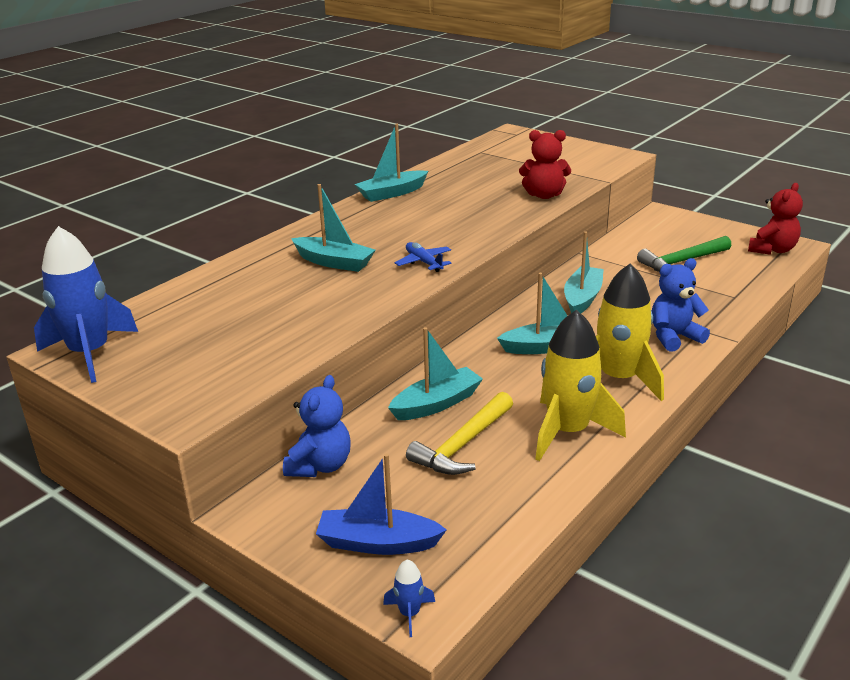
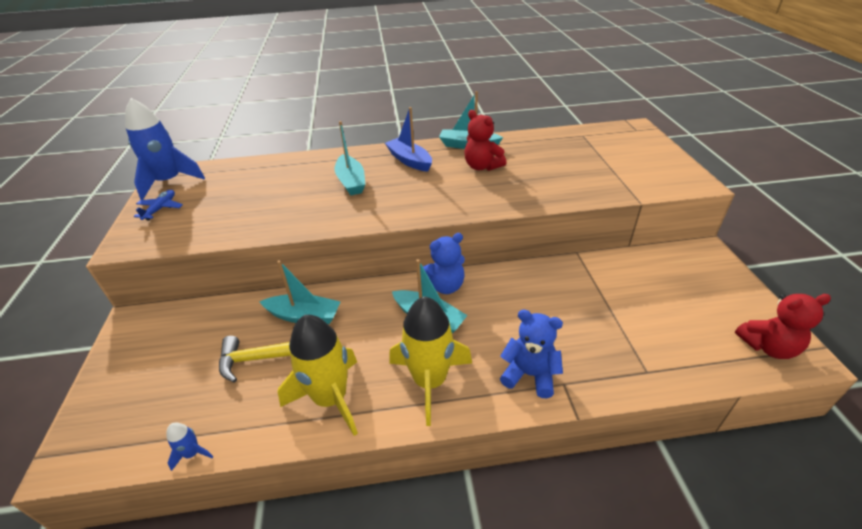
camera: 45 degrees right, 10 degrees up
blue teddy bear [283,375,351,477] -> blue teddy bear moved to [417,233,465,294]
blue boat [316,454,447,555] -> blue boat moved to [385,107,432,172]
blue rocket [383,560,435,637] -> blue rocket moved to [166,423,213,471]
blue plane [395,242,451,272] -> blue plane moved to [134,190,183,220]
red teddy bear [519,130,571,199] -> red teddy bear moved to [464,110,507,171]
turquoise boat [564,231,604,313] -> none
green hammer [637,236,731,272] -> none

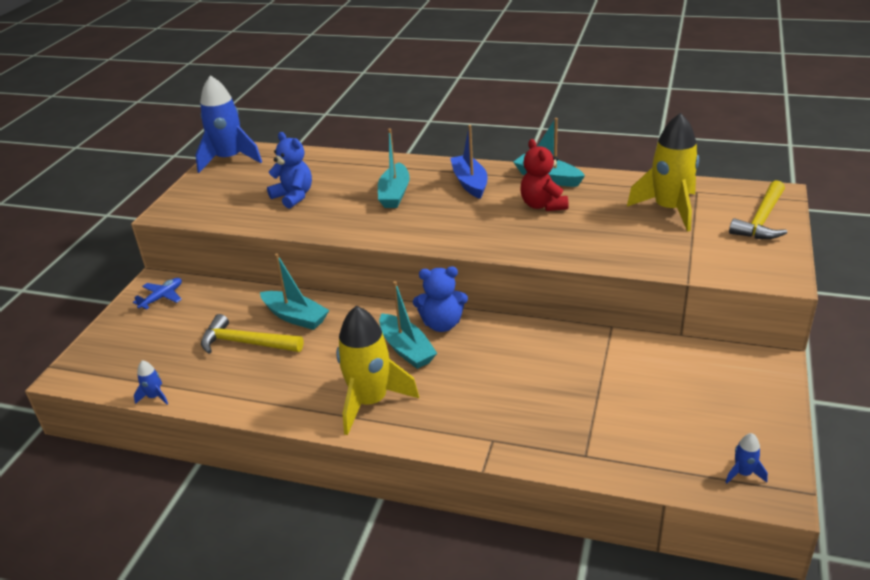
camera: 25 degrees right, 5 degrees down
blue plane [134,190,183,220] -> blue plane moved to [133,278,182,310]
yellow rocket [278,315,358,436] -> yellow rocket moved to [627,113,699,231]
blue teddy bear [500,309,563,398] -> blue teddy bear moved to [267,132,312,209]
red teddy bear [735,294,831,359] -> blue rocket [725,433,768,484]
none -> yellow hammer [729,180,787,239]

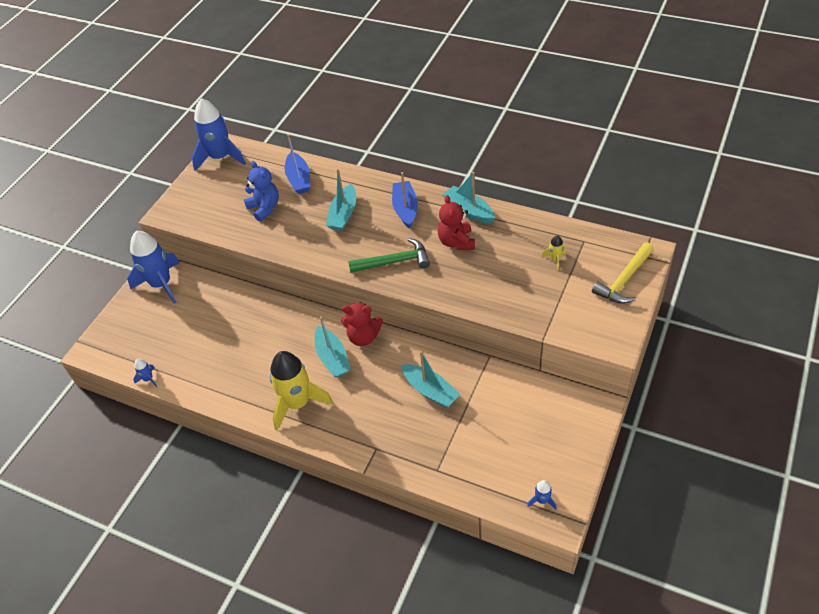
camera: 10 degrees right, 15 degrees up
blue plane [133,278,182,310] -> blue rocket [127,231,180,304]
yellow hammer [201,314,303,354] -> none
turquoise boat [260,254,329,330] -> turquoise boat moved to [402,351,460,408]
blue teddy bear [413,267,468,332] -> red teddy bear [341,302,383,346]
yellow rocket [627,113,699,231] -> yellow rocket [542,235,566,270], size x0.41
none -> blue boat [285,134,311,194]
none -> green hammer [348,238,430,273]

